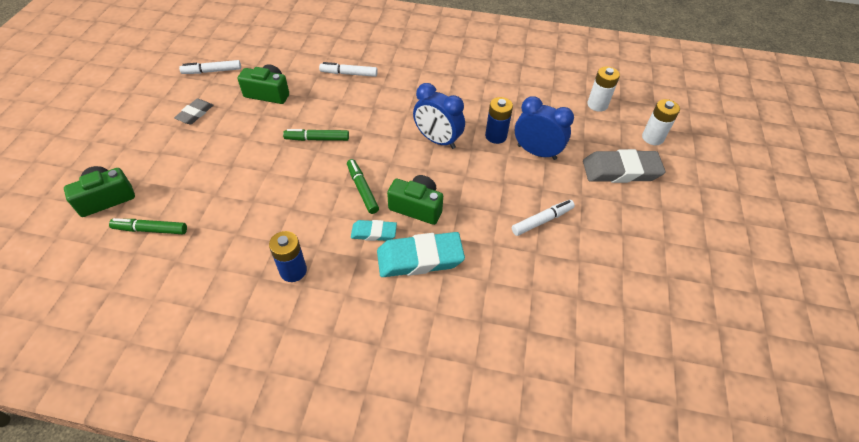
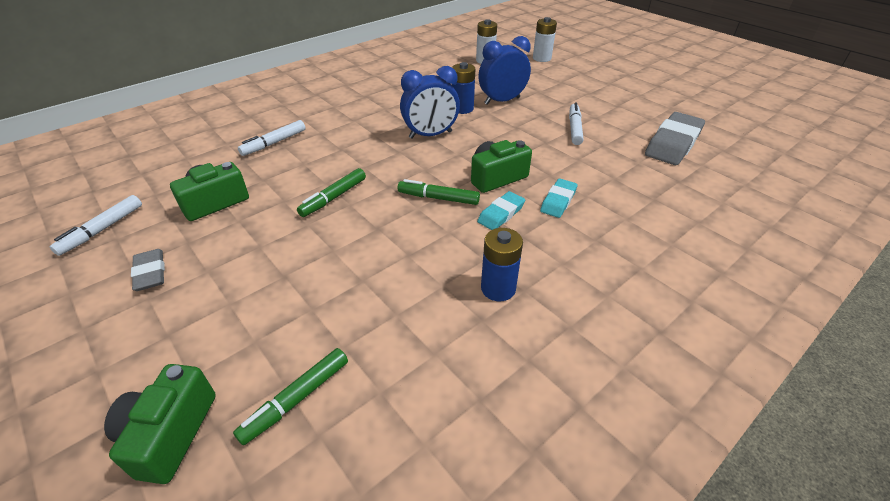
camera: 50 degrees left, 10 degrees down
turquoise eraser [377,232,465,277] -> turquoise eraser [540,179,578,218], size x0.55
grey eraser [583,149,666,183] -> grey eraser moved to [645,112,705,165]

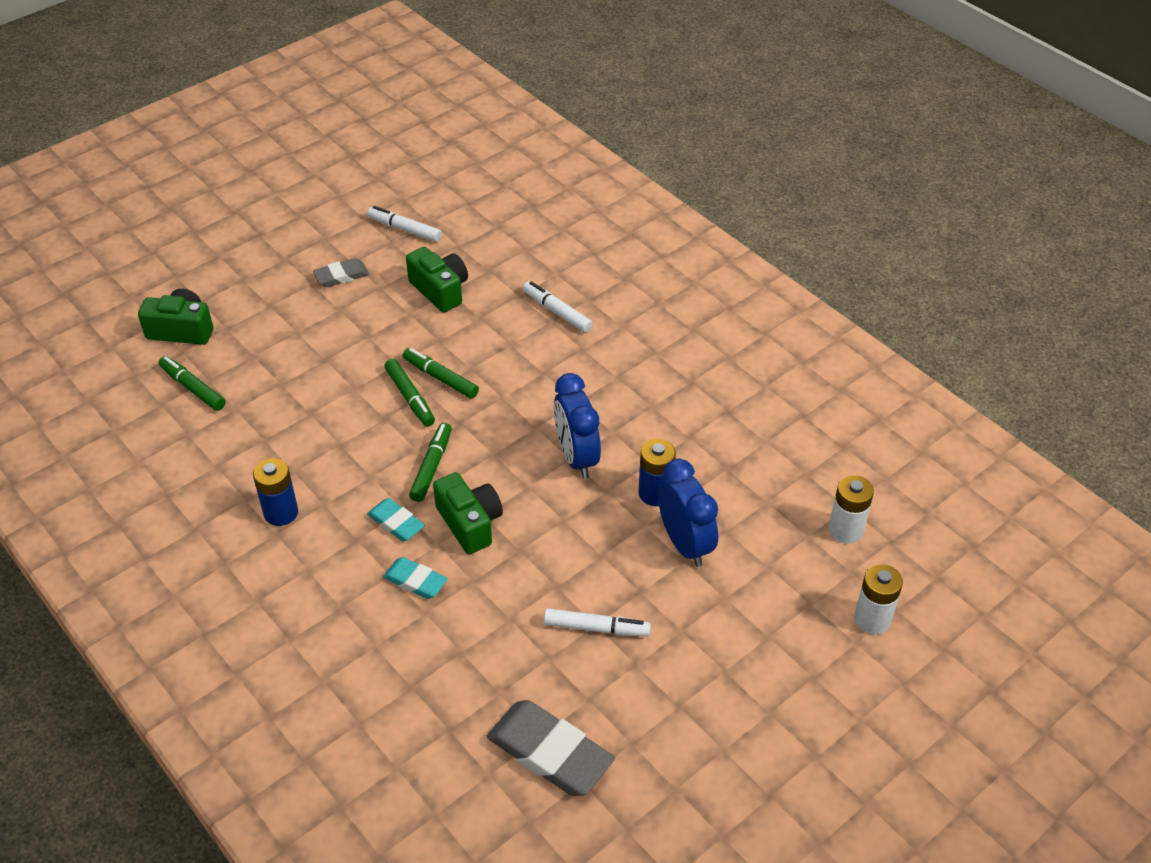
camera: 90 degrees right, 5 degrees up
none -> green marker [384,359,435,426]

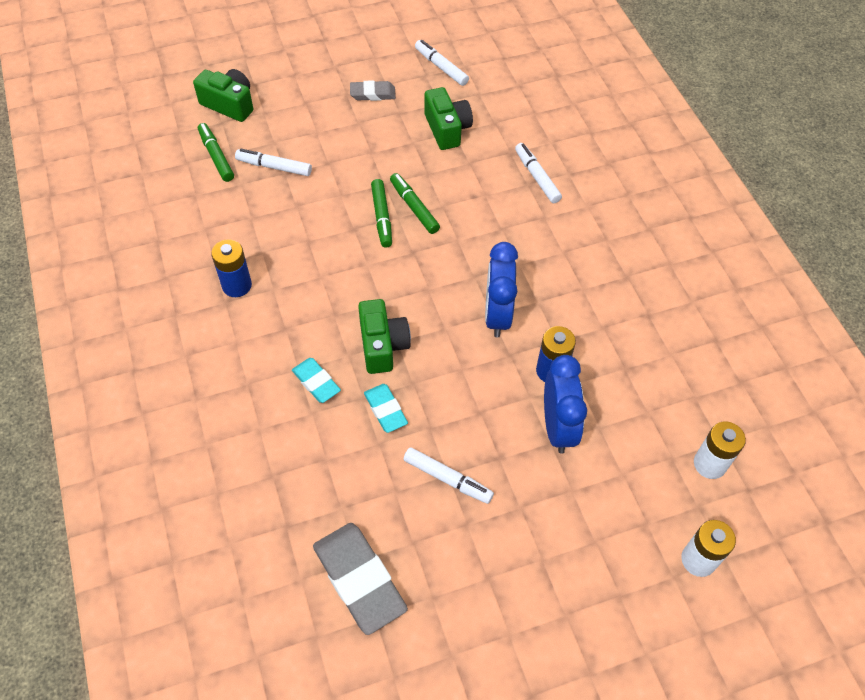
camera: 20 degrees right, 10 degrees up
turquoise eraser [367,498,425,542] -> turquoise eraser moved to [364,384,408,433]
green marker [409,423,452,502] -> none
none -> white marker [235,149,312,176]

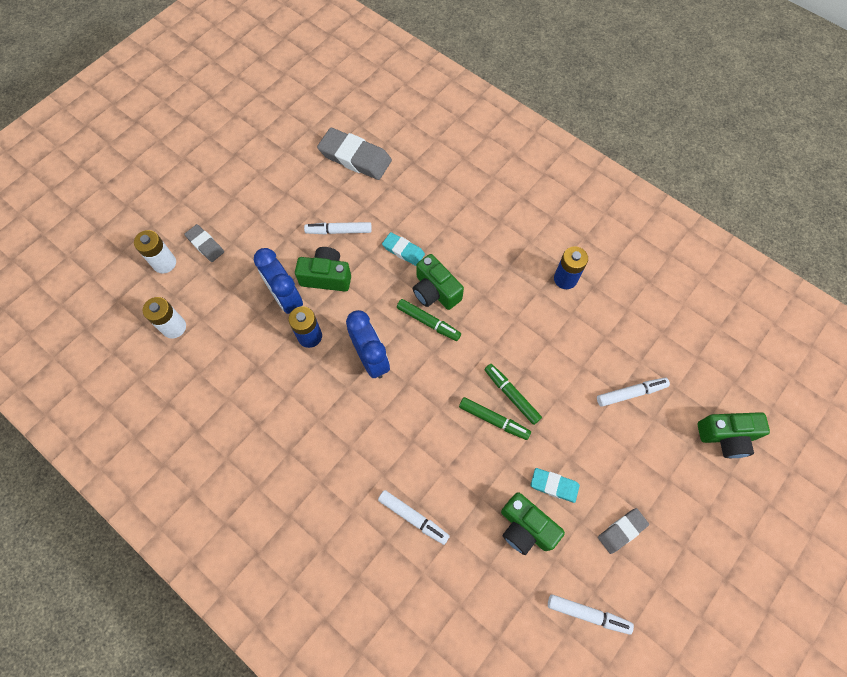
camera: 150 degrees right, 10 degrees up
green marker [198,123,234,182] -> green marker moved to [397,299,461,341]
turquoise eraser [292,358,341,403] -> turquoise eraser moved to [531,468,580,503]
none -> grey eraser [184,224,224,262]
none -> green camera [295,247,351,292]

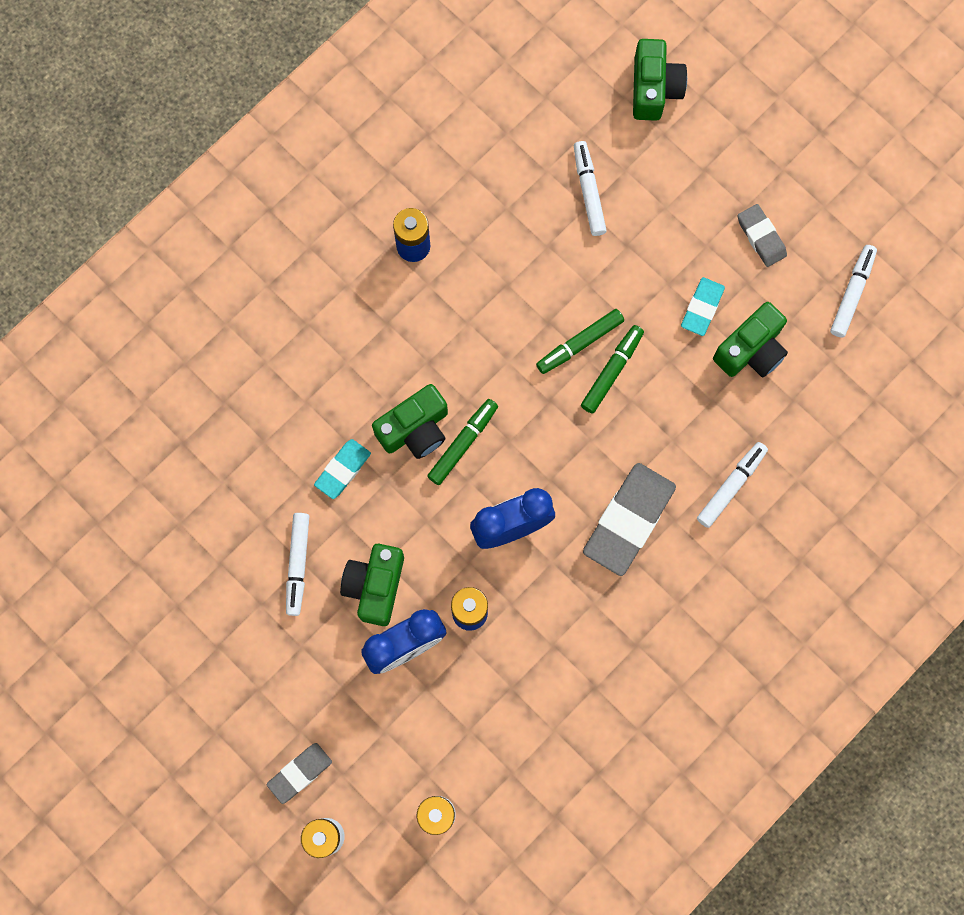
camera: 85 degrees left, 10 degrees up
grey eraser [317,128,392,180] -> grey eraser moved to [583,463,676,576]

